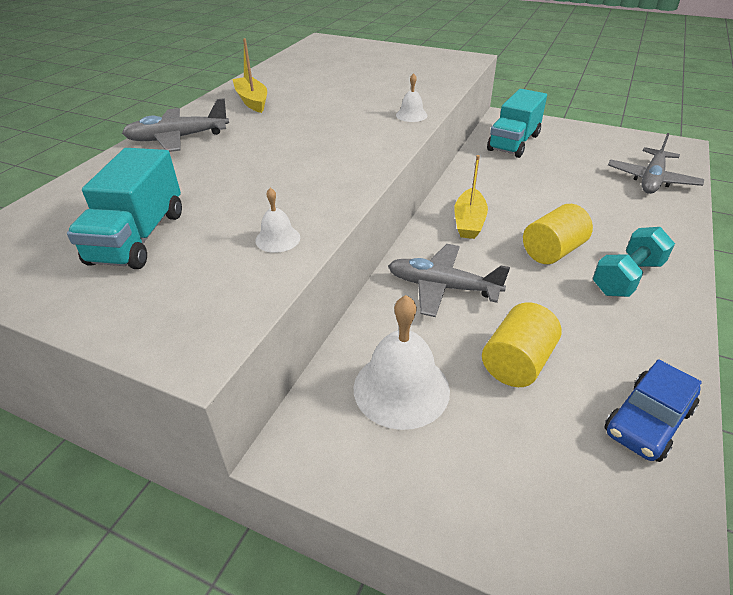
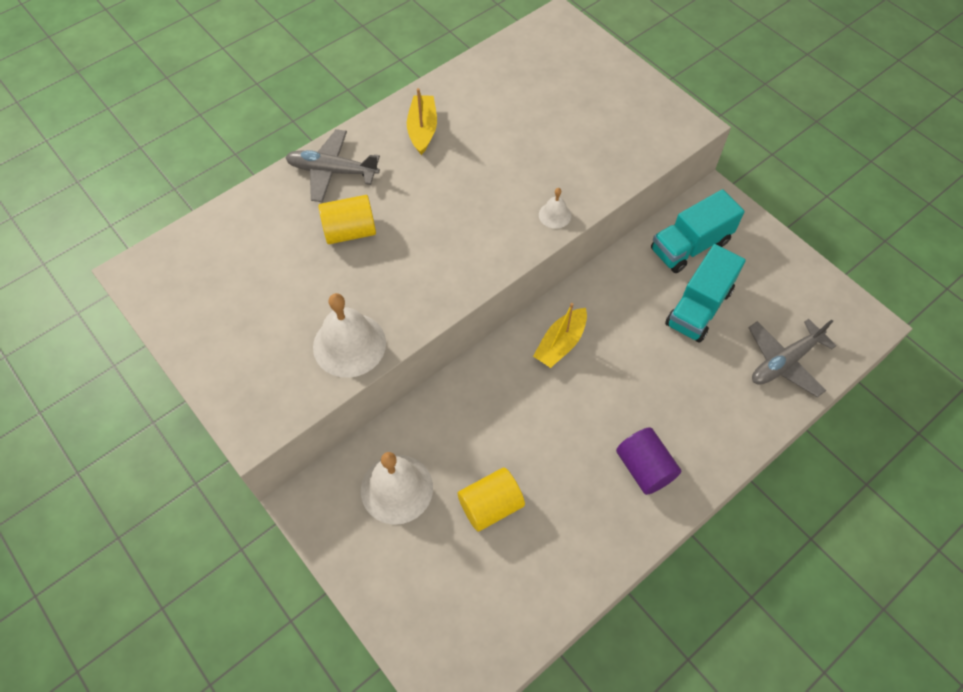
camera: 25 degrees right, 20 degrees up
turquoise truck [67,148,182,269] -> turquoise truck moved to [665,244,746,343]
white bell [255,188,300,253] -> white bell [313,293,386,378], size x2.04
grey plane [388,244,510,317] -> none
yellow cylinder [523,204,593,264] -> yellow cylinder moved to [318,195,376,244]
turquoise dumbbell [593,227,675,297] -> purple cylinder [616,427,681,495]
blue car [604,359,702,462] -> none

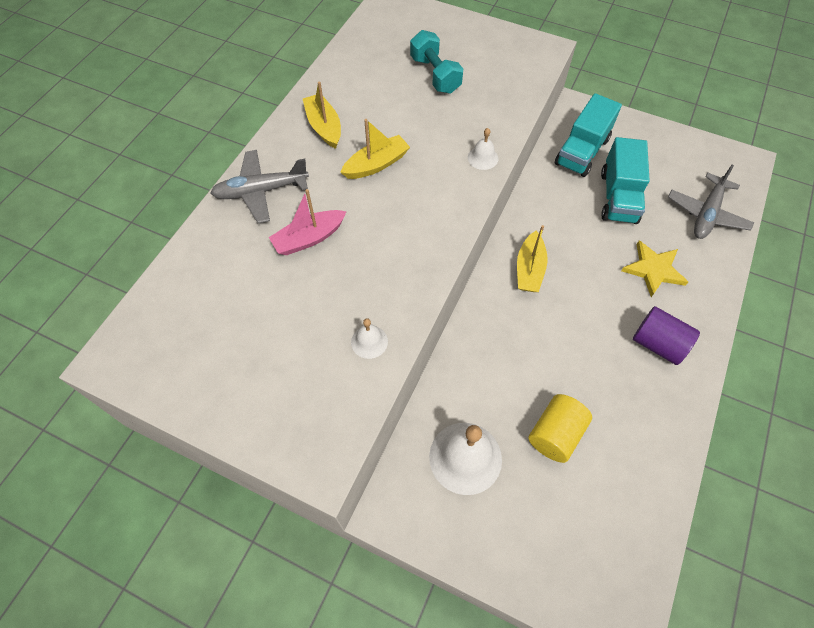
camera: 25 degrees left, 0 degrees up
white bell [313,293,386,378] -> white bell [351,318,388,359], size x0.49
yellow cylinder [318,195,376,244] -> pink boat [269,189,347,255]
none -> yellow boat [340,119,410,179]
none -> turquoise dumbbell [410,30,463,93]
none -> yellow star [621,241,688,297]

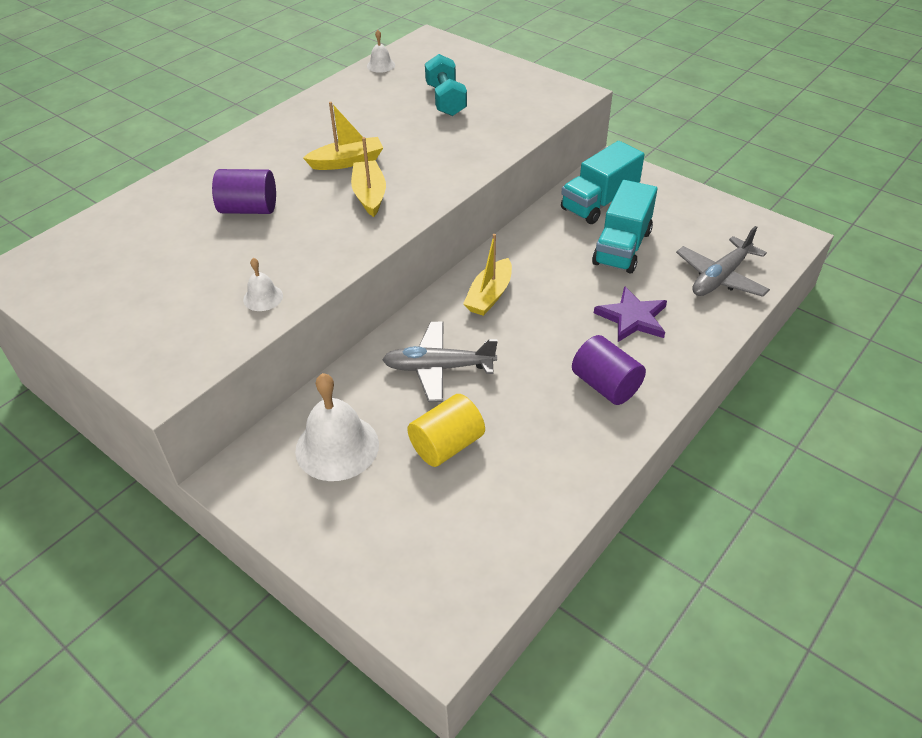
camera: 15 degrees right, 15 degrees down
grey plane [211,150,309,223] -> grey plane moved to [382,322,498,402]
pink boat [269,189,347,255] -> purple cylinder [212,169,276,214]
yellow boat [303,82,341,149] -> yellow boat moved to [351,137,386,217]
white bell [468,128,498,170] -> white bell moved to [367,30,395,73]
yellow star [621,241,688,297] -> purple star [594,286,667,342]

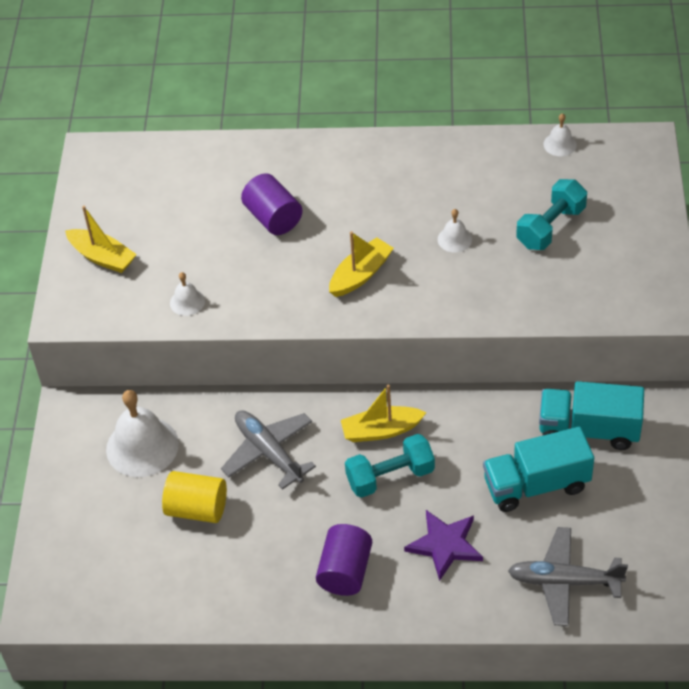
camera: 55 degrees right, 5 degrees up
yellow boat [303,102,383,170] -> yellow boat moved to [65,206,137,273]
none -> turquoise dumbbell [345,434,435,498]
none -> white bell [438,209,472,253]

